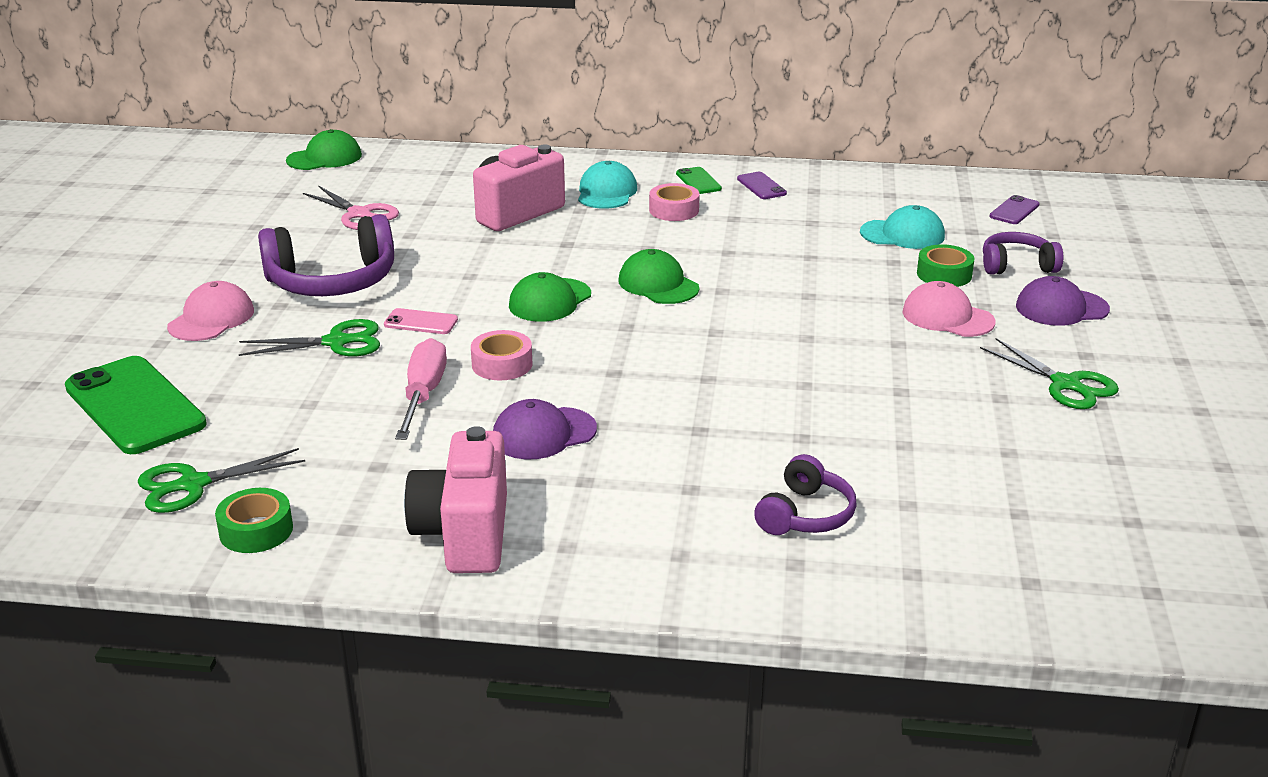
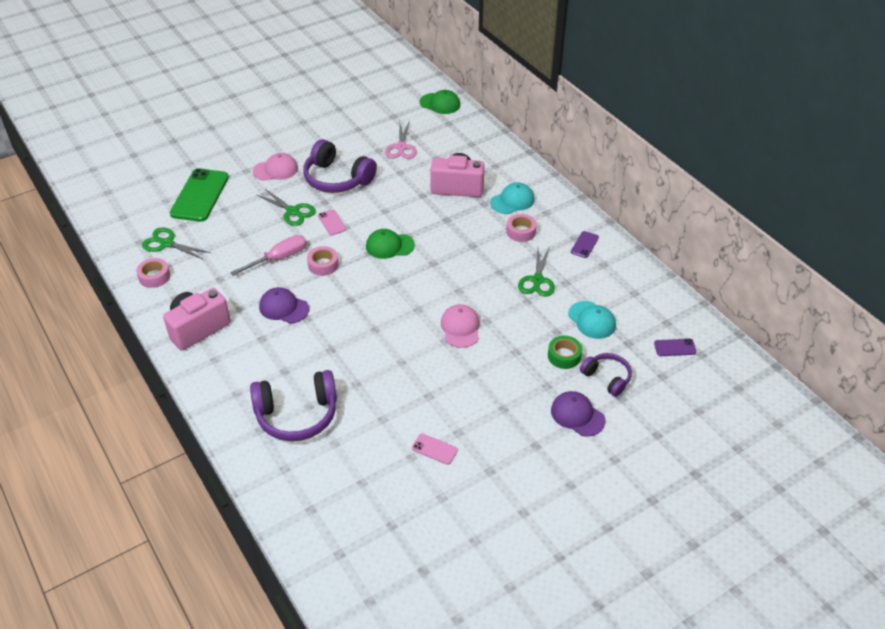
camera: 50 degrees right, 15 degrees up
green tape [215,488,293,553] -> pink tape [136,258,170,288]
green cap [619,249,699,304] -> none
green phone [676,167,722,194] -> none
purple headphones [754,454,857,535] -> purple headphones [250,370,337,441], size x1.73
pink cap [902,281,995,337] -> pink cap moved to [441,304,480,348]
green scissors [980,338,1119,409] -> green scissors moved to [518,247,555,297]
none -> pink phone [412,434,458,465]

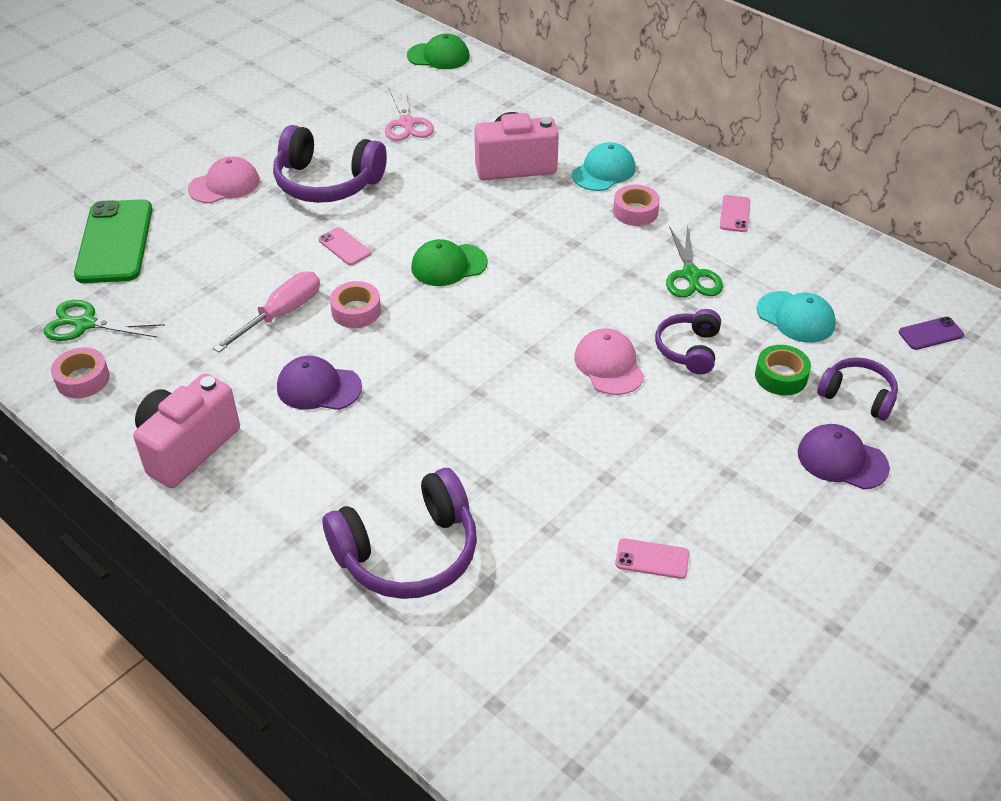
camera: 15 degrees left, 0 degrees up
green scissors [257,189,316,226] -> none
purple phone [571,231,599,258] -> pink phone [720,195,750,232]
none -> purple headphones [655,309,721,374]

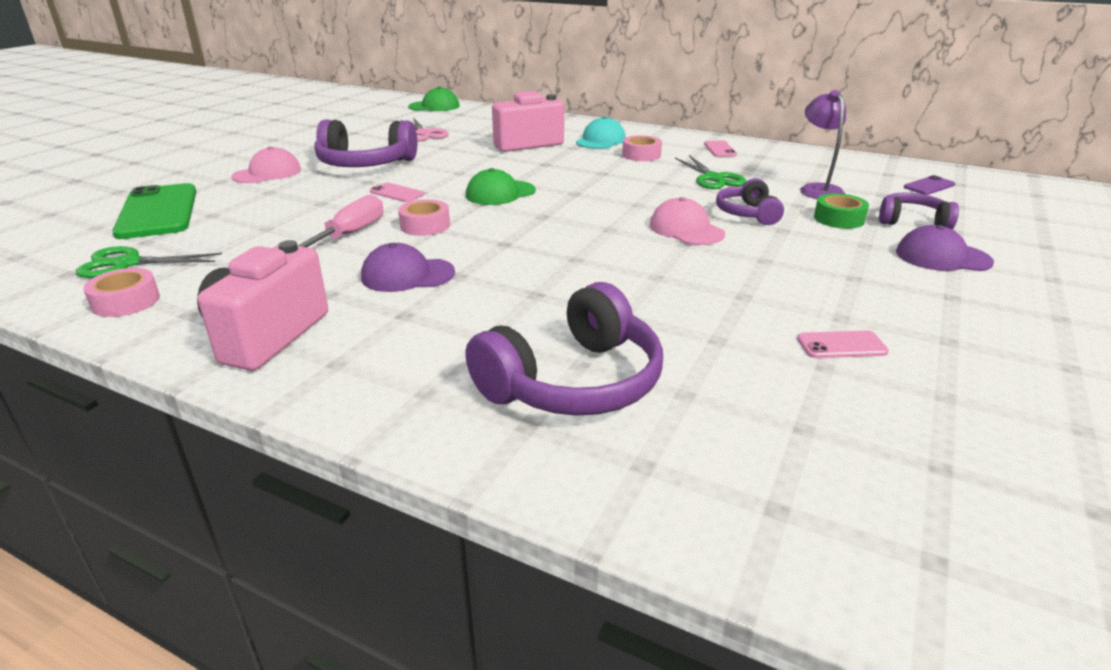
camera: 15 degrees left, 15 degrees down
turquoise cap [757,291,836,343] -> purple lamp [801,90,846,199]

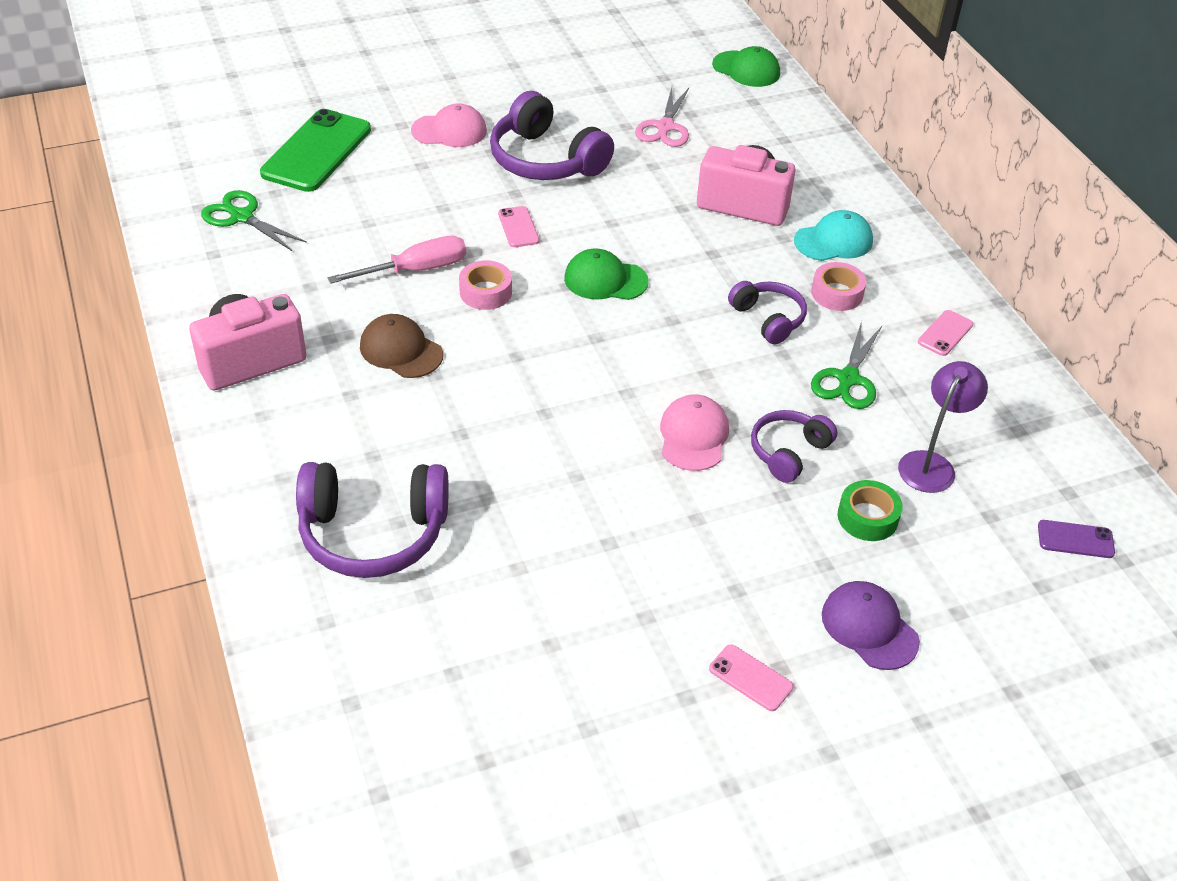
camera: 40 degrees right, 15 degrees up
pink tape [83,268,160,317] -> none
purple cap [361,243,455,292] -> brown cap [360,314,443,378]
pink phone [797,330,889,358] -> pink phone moved to [709,644,793,711]
purple headphones [879,192,959,229] -> purple headphones moved to [728,281,807,345]

